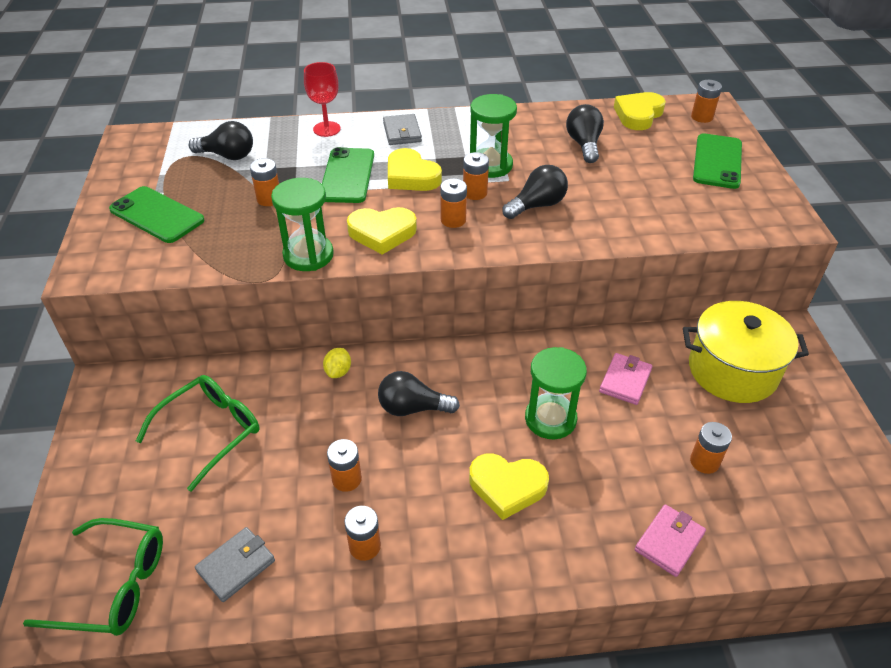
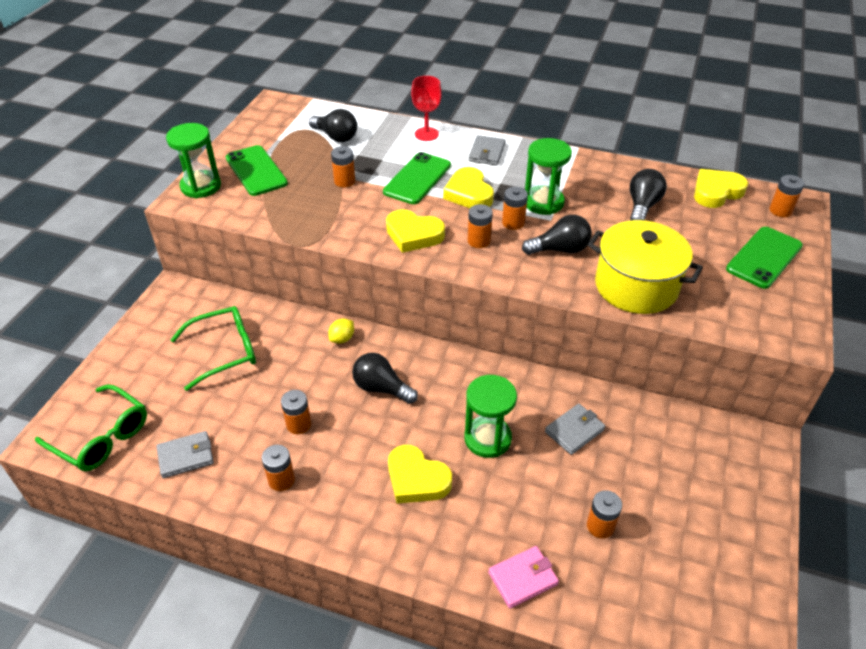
camera: 25 degrees right, 0 degrees up
green hourglass [271,178,334,271] -> green hourglass moved to [166,123,221,198]
pink wallet [599,353,652,405] -> grey wallet [545,404,606,455]
yellow pot [683,301,809,403] -> yellow pot moved to [588,220,703,314]

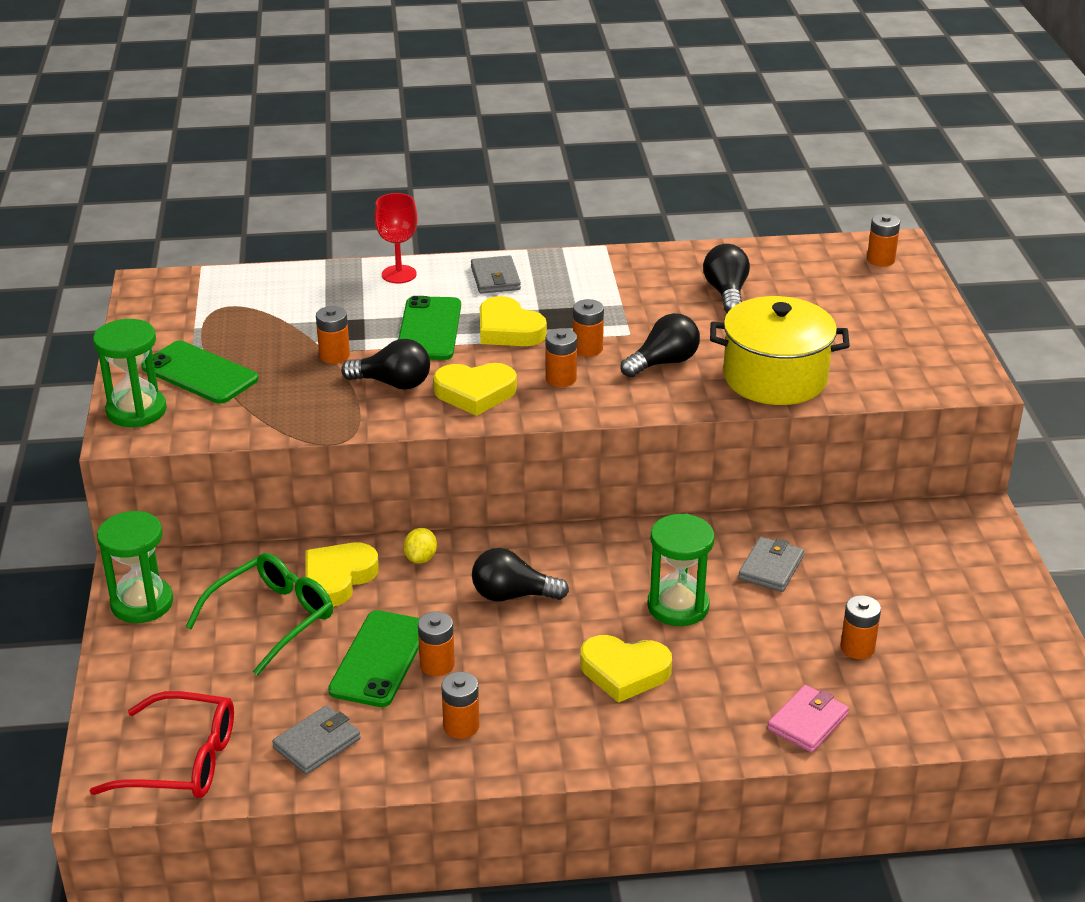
camera: 25 degrees left, 10 degrees down
green glasses [35,384,147,471] -> red glasses [90,691,234,798]
black light bulb [309,109,357,142] -> black light bulb moved to [341,339,430,390]
green hourglass [525,138,572,215] -> green hourglass moved to [97,511,173,623]
yellow heart [694,169,748,208] -> yellow heart moved to [306,543,379,607]
green phone [726,227,803,289] -> green phone moved to [328,610,420,707]

